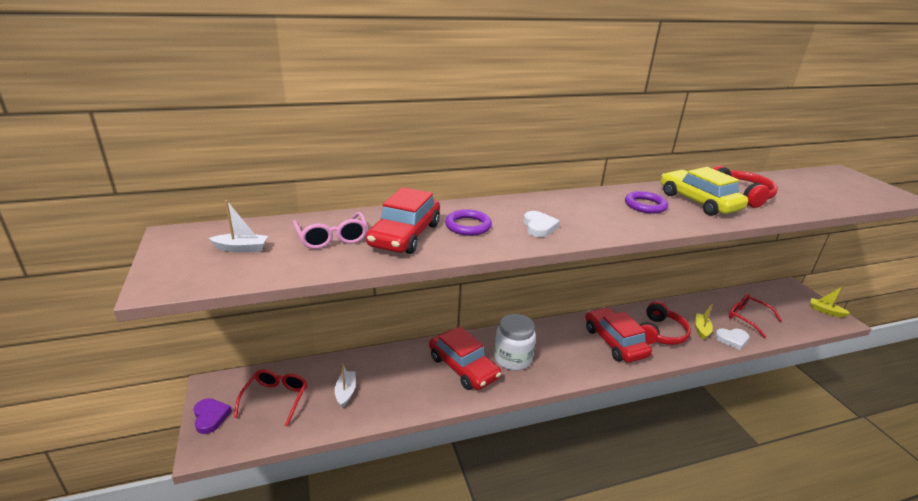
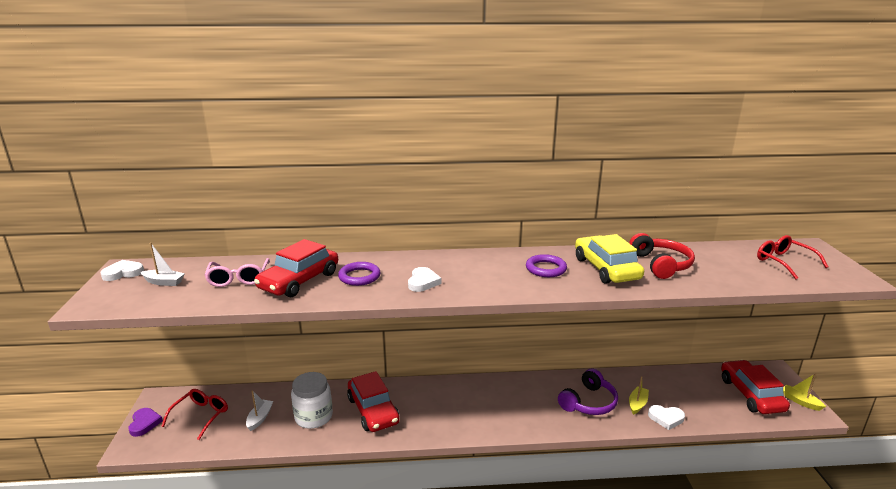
camera: 15 degrees right, 5 degrees down
white jar [494,314,536,371] -> white jar moved to [291,372,333,429]
red car [585,307,652,363] -> red car moved to [721,360,790,414]
red headphones [640,301,691,345] -> purple headphones [558,369,618,415]
red glasses [729,294,782,338] -> red glasses moved to [757,235,828,279]
none -> white heart [100,260,144,281]

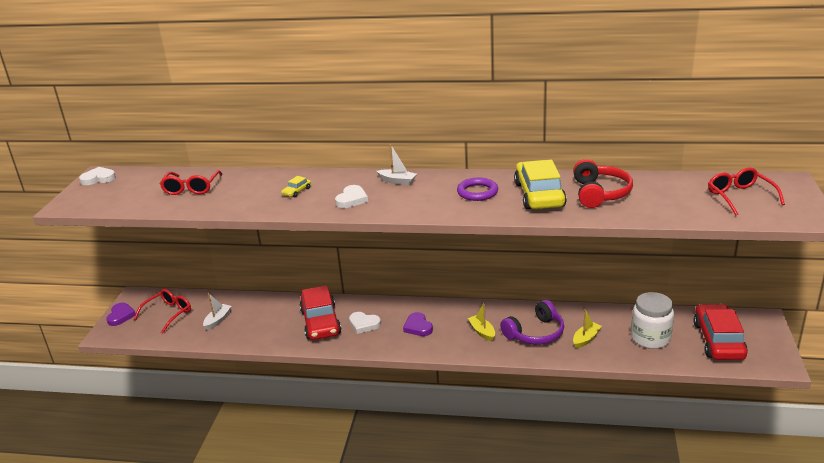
camera: 15 degrees right, 5 degrees up
white boat [141,243,185,286] -> white boat moved to [377,144,417,185]
pink glasses [205,258,270,287] -> red glasses [160,170,223,195]
red car [254,239,338,297] -> none
white jar [291,372,333,429] -> white jar moved to [631,292,674,349]
purple ring [338,262,380,286] -> yellow car [282,176,311,197]
white heart [648,405,685,430] -> white heart moved to [349,312,381,334]
yellow boat [783,374,826,411] -> yellow boat moved to [468,303,495,341]
none -> purple heart [403,312,433,336]

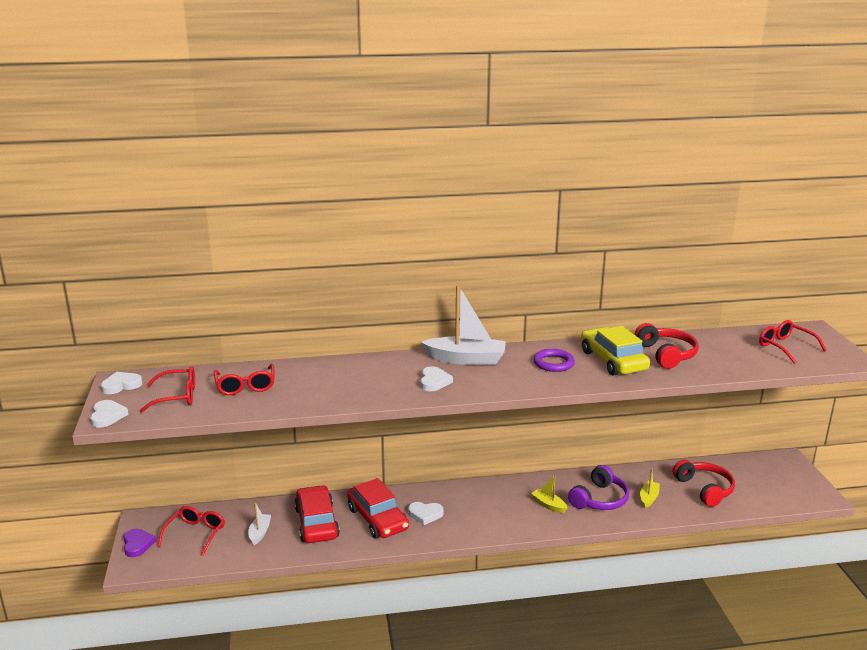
camera: 20 degrees left, 5 degrees down
yellow car [282,176,311,197] -> none
white boat [377,144,417,185] -> white boat [421,285,506,365], size x1.94
purple heart [403,312,433,336] -> none
white jar [631,292,674,349] -> red headphones [672,460,735,507]
red car [693,304,748,360] -> red car moved to [294,485,340,543]
none -> white heart [90,400,128,428]
none -> red glasses [140,366,195,413]

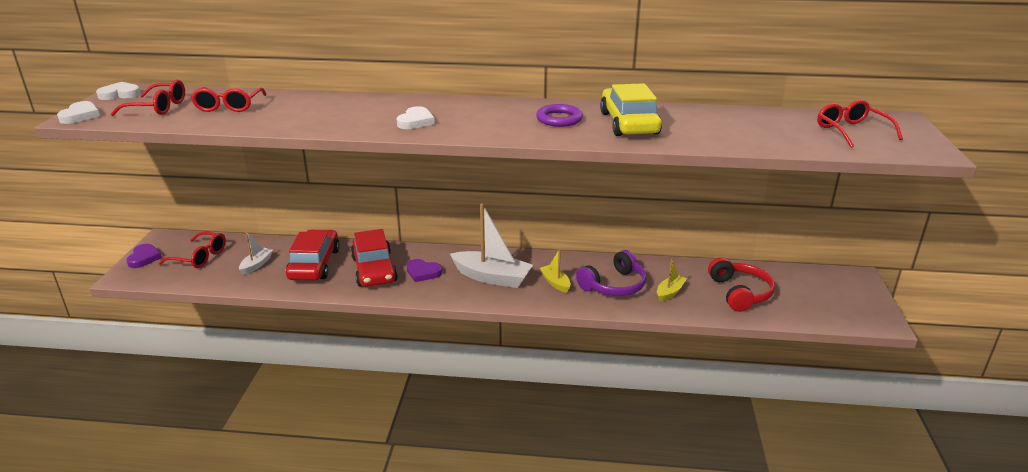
camera: 15 degrees right, 5 degrees up
red glasses [158,506,225,557] -> red glasses turned 75 degrees clockwise [159,231,226,268]
white heart [408,502,443,525] -> purple heart [406,259,442,282]
white boat [421,285,506,365] -> white boat moved to [450,203,533,288]
red headphones [634,323,699,369] -> none

